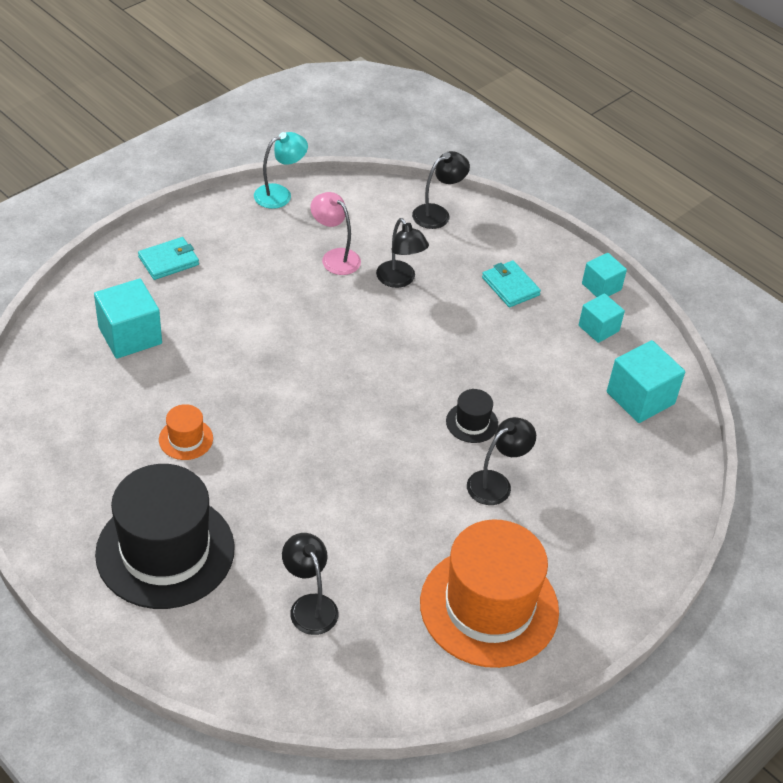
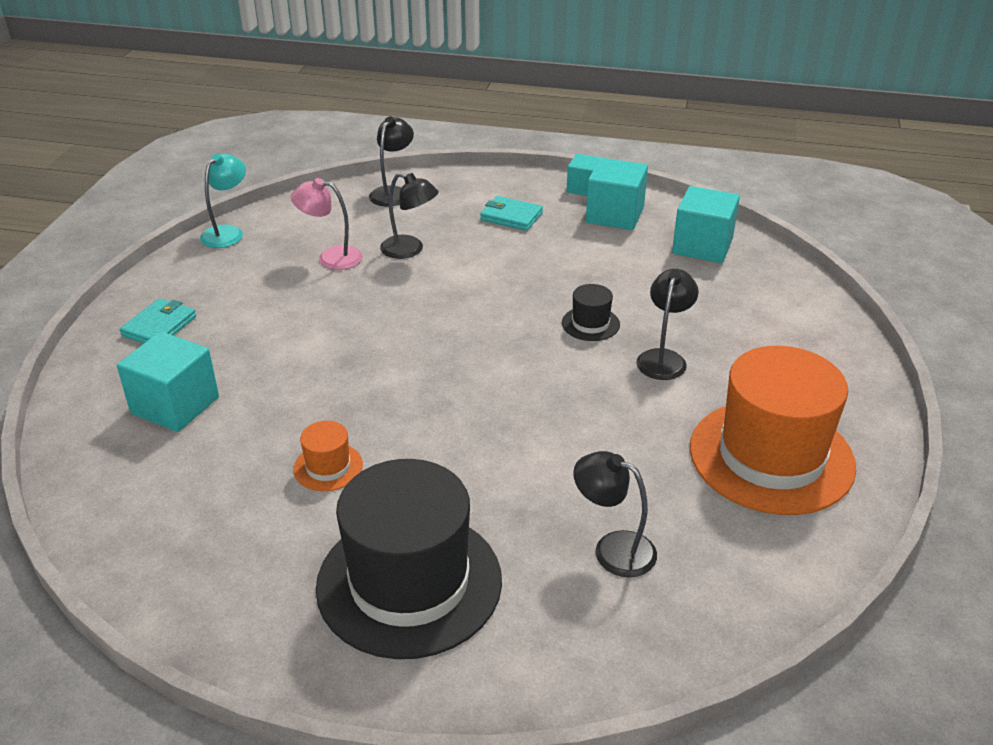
camera: 30 degrees left, 10 degrees down
turquoise cube [579,293,625,343] -> turquoise cube [586,158,648,230], size x1.60

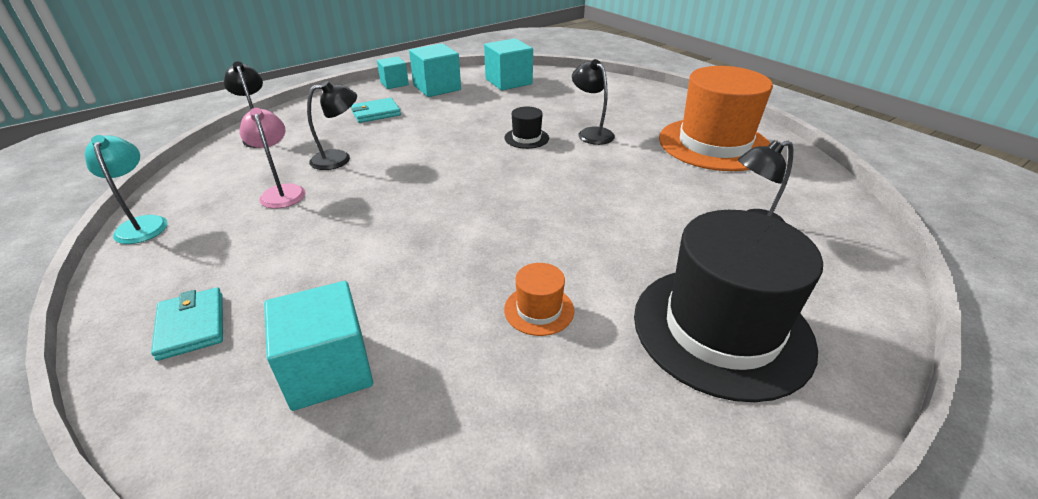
camera: 50 degrees left, 0 degrees up
pink lamp [291,178,363,270] -> pink lamp turned 105 degrees clockwise [239,108,305,209]

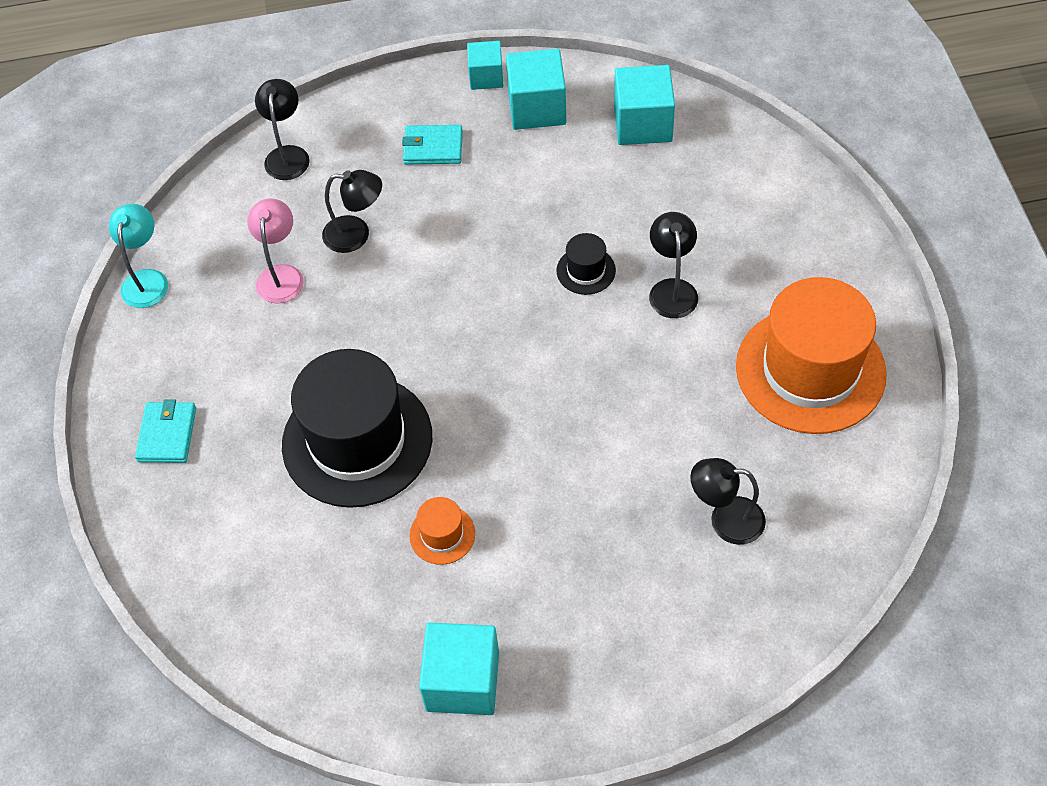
camera: 30 degrees right, 20 degrees up
turquoise cube [264,281,373,411] -> turquoise cube moved to [419,623,499,715]
black hat [634,210,823,402] -> black hat moved to [282,349,432,508]

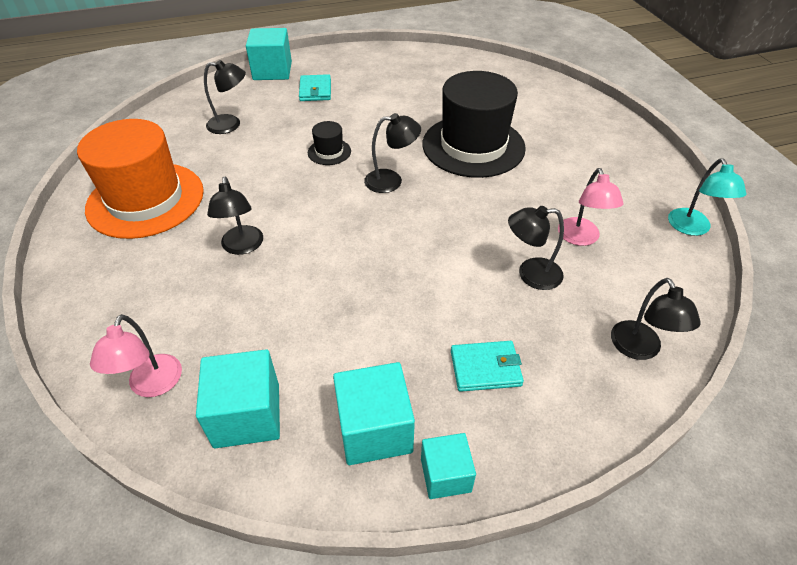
camera: 170 degrees right, 10 degrees down
turquoise wallet [135,399,196,463] -> turquoise wallet moved to [299,74,331,101]
orange hat [409,497,475,565] -> none
turquoise cube [419,623,499,715] -> turquoise cube moved to [246,28,292,80]
black hat [556,233,616,295] -> black hat moved to [308,121,351,165]
none -> pink lamp [90,314,182,397]
none -> black lamp [364,113,421,193]

